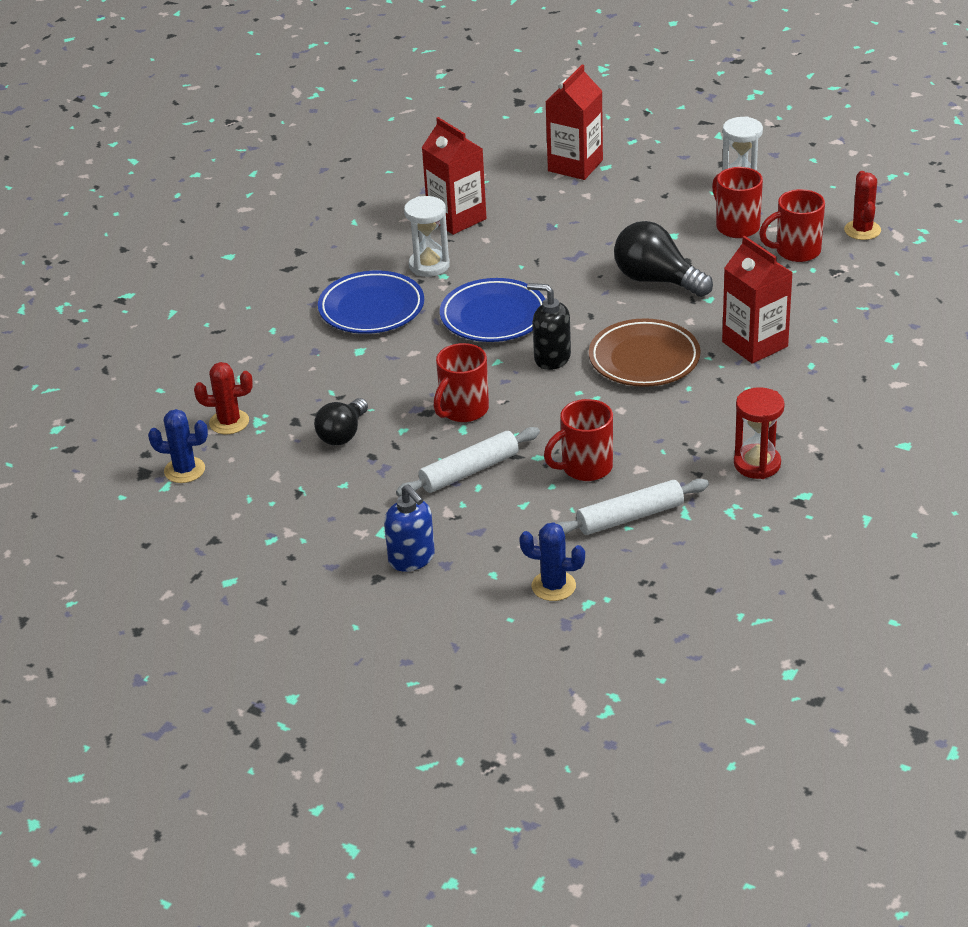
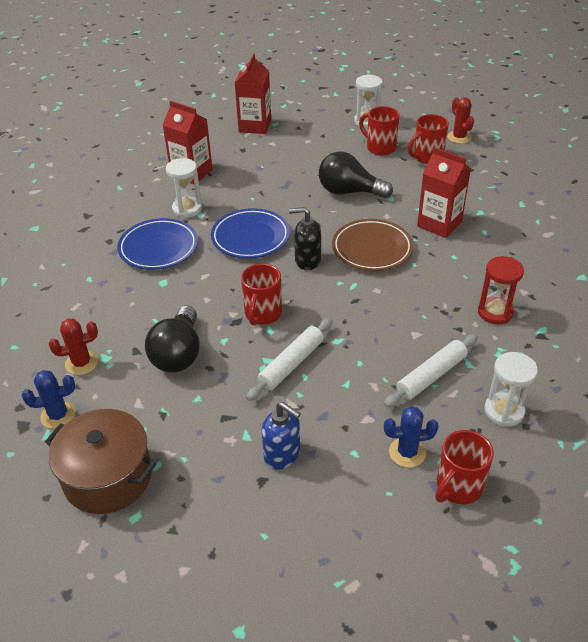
camera: 20 degrees left, 5 degrees up
black light bulb [314,398,368,445] -> black light bulb [145,306,199,372], size x1.52
red mug [544,399,613,481] -> red mug moved to [435,430,494,504]
none -> brown pot [45,409,156,514]
none -> white hourglass [484,352,538,427]

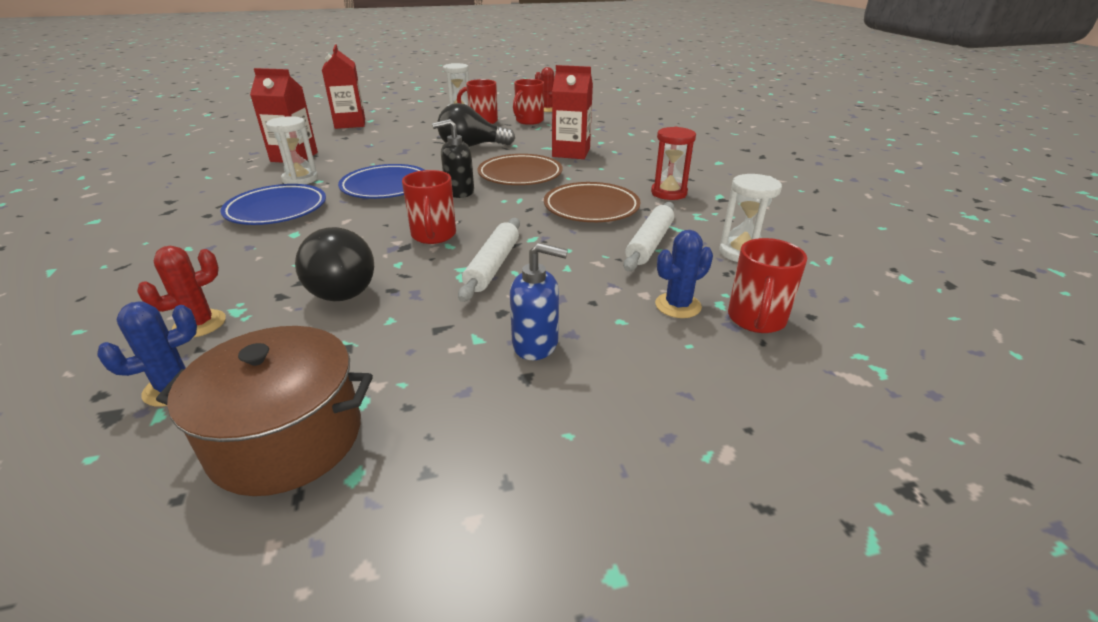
camera: 25 degrees left, 10 degrees down
none -> brown plate [544,182,641,222]

